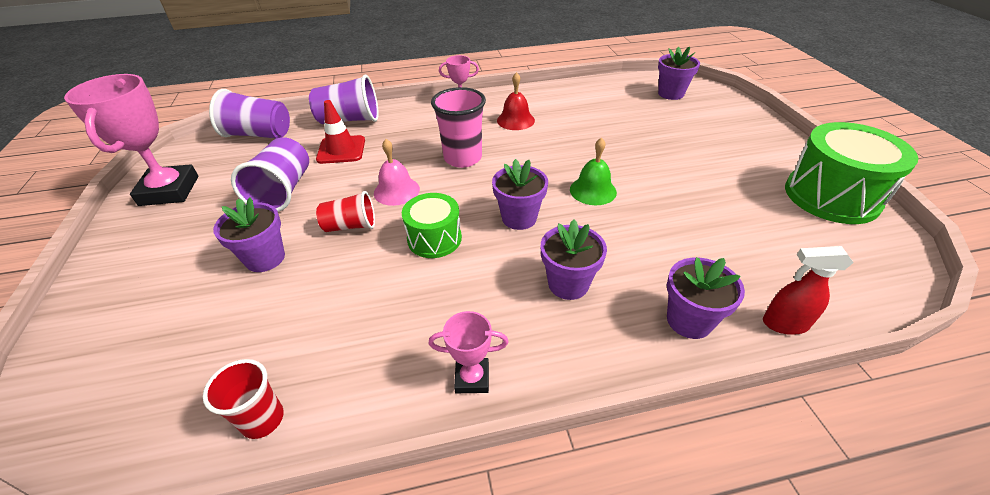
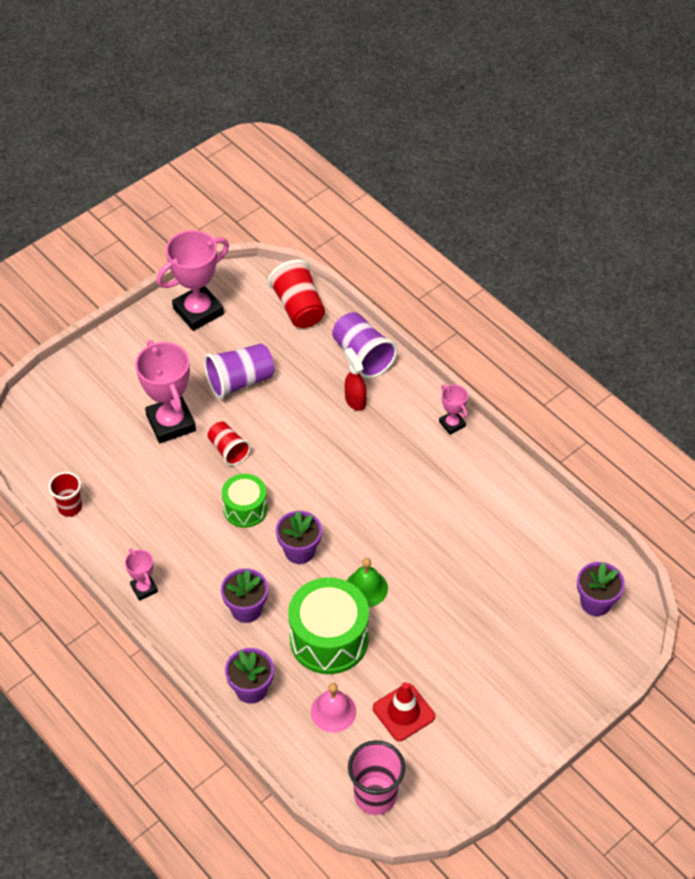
camera: 60 degrees right, 10 degrees up
purple cup [209,89,290,138] -> red cup [268,260,325,328]
purple flower pot [213,197,285,272] -> pink trophy [135,340,196,443]
red traffic cone [316,100,365,164] -> red traffic cone moved to [373,682,435,741]
pink bell [374,139,420,206] -> pink bell moved to [311,683,356,733]
pink cup [431,87,486,168] -> pink cup moved to [348,740,405,815]
red bell [497,72,535,130] -> none
red spray bottle [763,246,853,335] -> red spray bottle moved to [344,348,367,411]
green drum [785,122,919,224] -> green drum moved to [288,577,369,674]

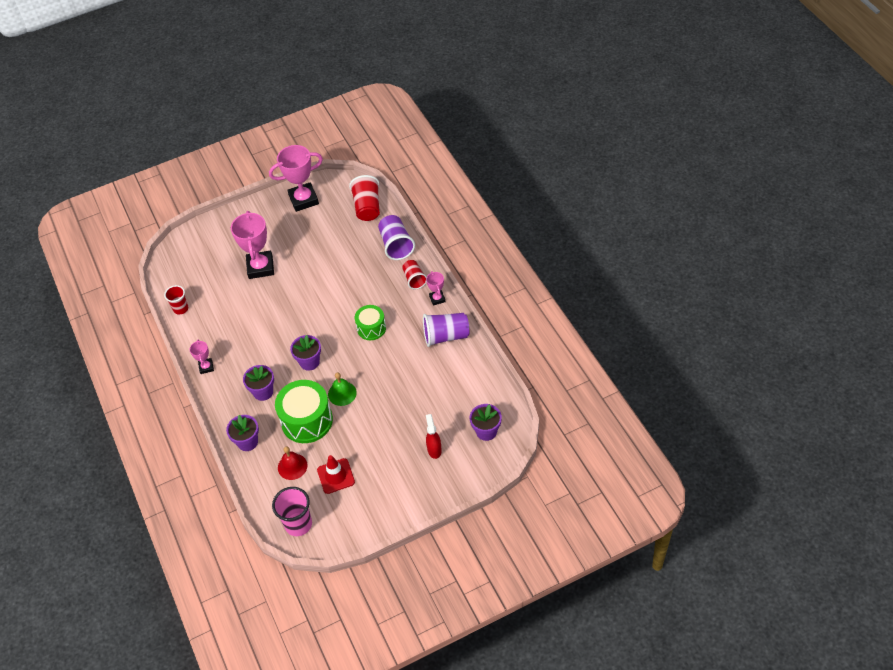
camera: 20 degrees right, 0 degrees up
purple cup [204,344,275,399] -> purple cup moved to [423,313,469,347]
red cup [208,422,251,466] -> red cup moved to [402,260,427,289]
green drum [222,474,268,528] -> green drum moved to [355,305,386,340]
pink bell [311,683,356,733] -> red bell [278,446,307,480]
red spray bottle [344,348,367,411] -> red spray bottle moved to [426,414,442,459]

